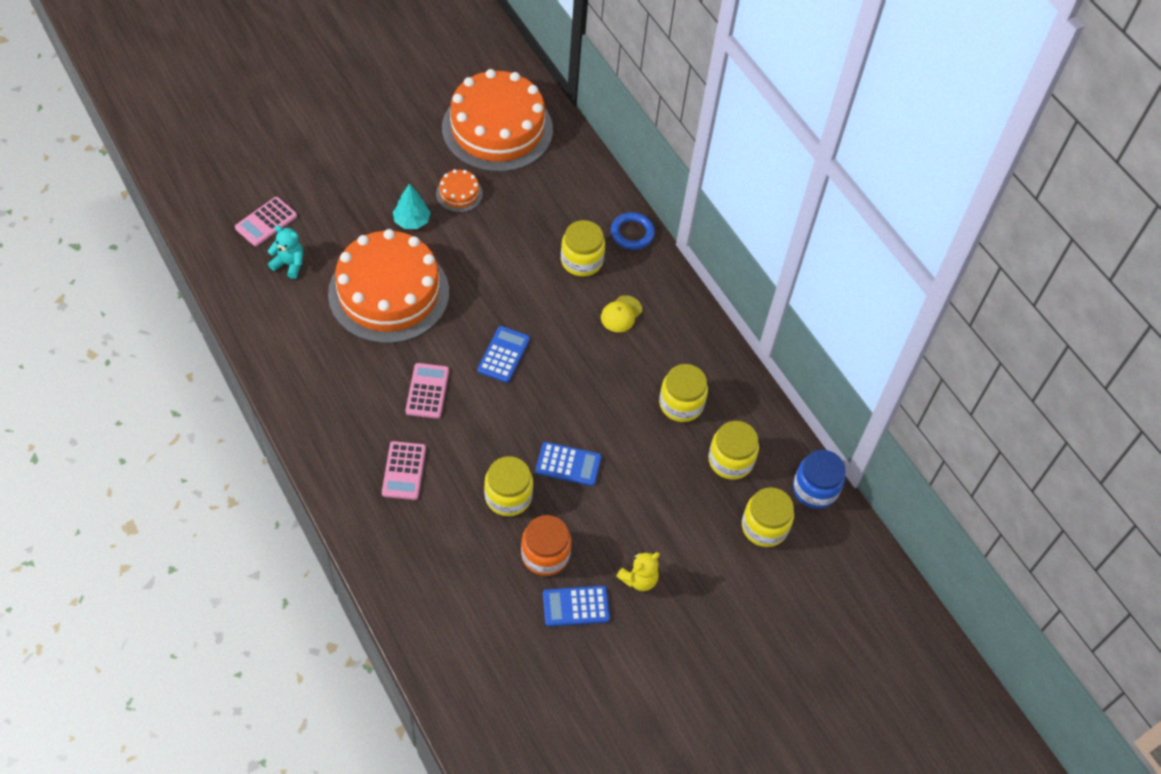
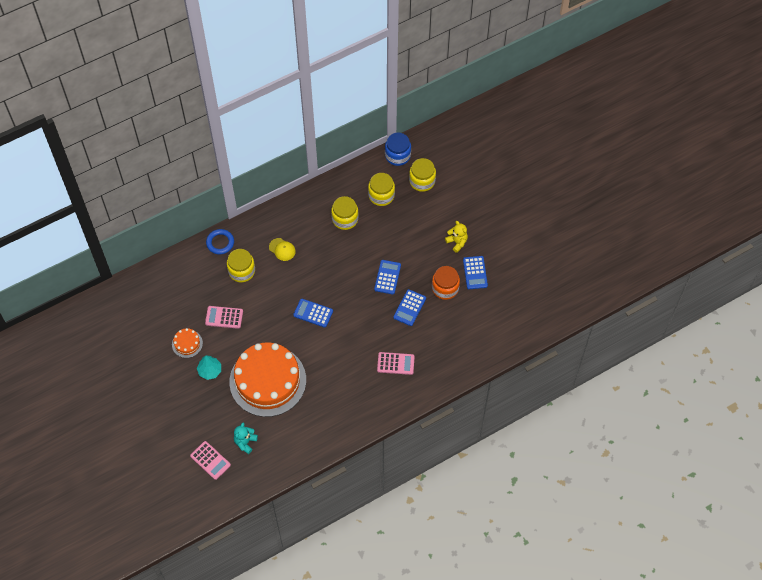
camera: 85 degrees left, 5 degrees up
pink calculator [406,363,449,419] -> pink calculator moved to [205,306,243,329]
orange cake [442,69,553,172] -> none
yellow jar [484,456,533,516] -> blue calculator [393,289,426,326]

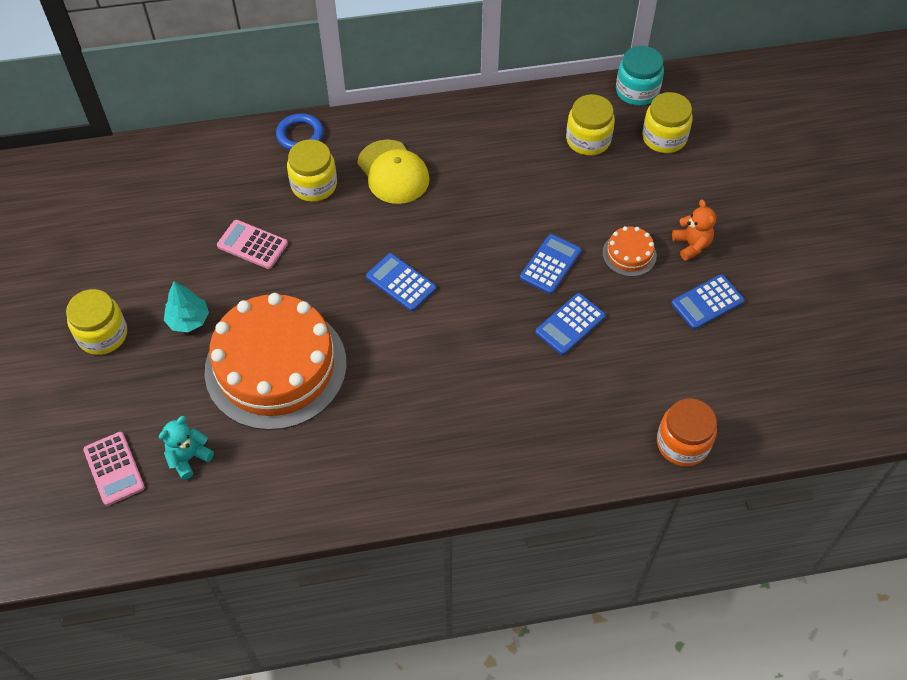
camera: 20 degrees right, 5 degrees down
orange cake [172,328,203,358] -> orange cake moved to [603,226,657,277]
yellow cap [269,238,296,261] -> yellow cap [357,140,430,204], size x1.70
yellow jar [331,196,359,230] -> yellow jar moved to [66,289,127,355]
pink calculator [377,352,415,375] -> none
blue jar [385,133,411,166] -> turquoise jar [616,46,664,106]
orange jar [432,266,460,300] -> orange jar moved to [657,398,717,466]
yellow teddy bear [445,221,468,253] -> orange teddy bear [672,200,716,261]
blue calculator [463,256,488,289] -> blue calculator turned 45 degrees clockwise [672,274,745,329]

